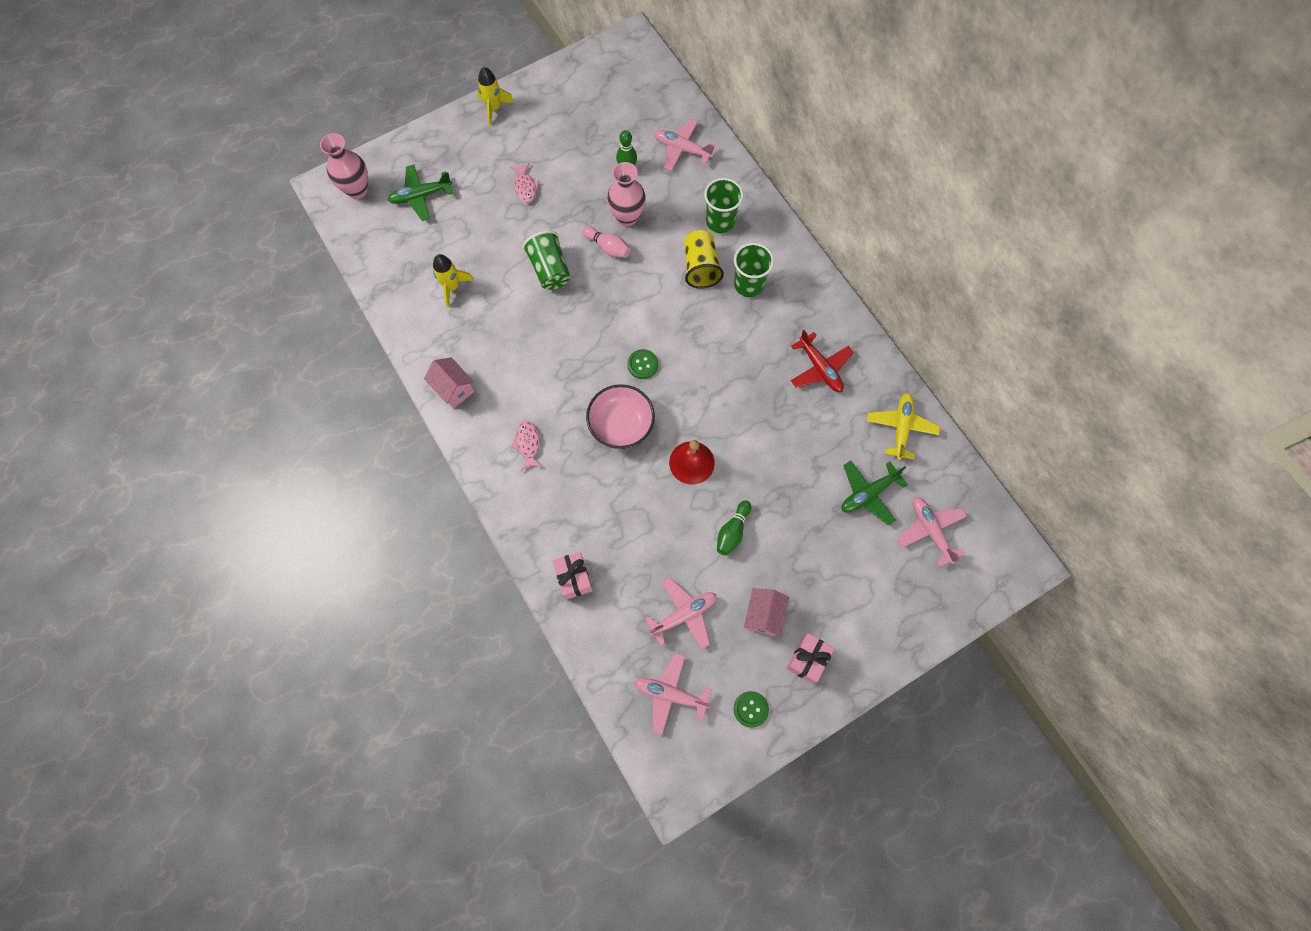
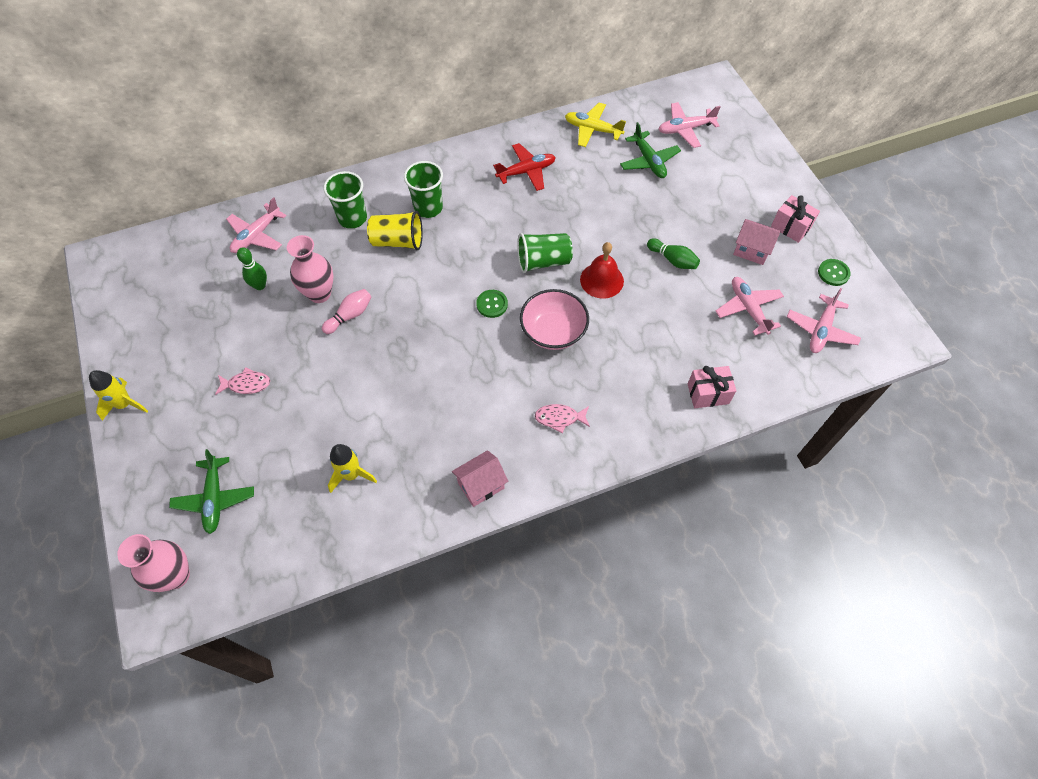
camera: 80 degrees left, 10 degrees down
green cup [522,231,570,290] -> green cup moved to [517,233,573,273]

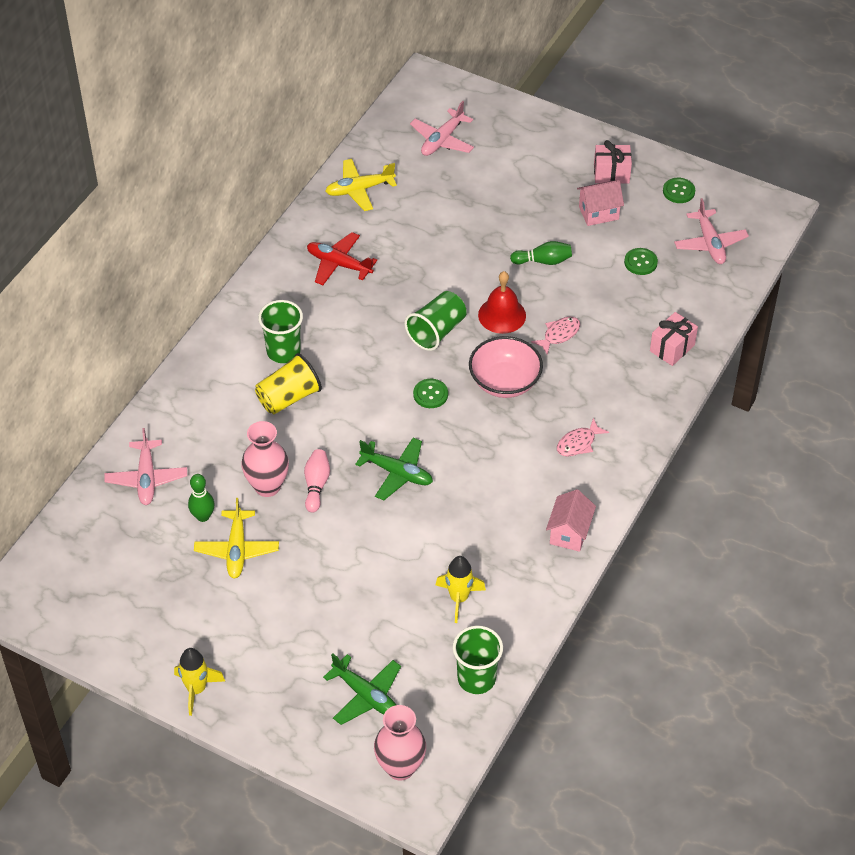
camera: 40 degrees left, 10 degrees down
pink fish [215,367,270,395] -> pink fish moved to [531,317,580,355]
green cup [324,171,367,229] -> green cup moved to [453,626,503,694]
red plane [493,143,556,191] -> red plane turned 90 degrees counterclockwise [307,232,377,285]
green plane [620,122,681,178] -> green plane moved to [355,438,433,500]
pink plane [716,277,784,335] -> green button [624,248,658,275]
none -> yellow plane [194,498,279,578]

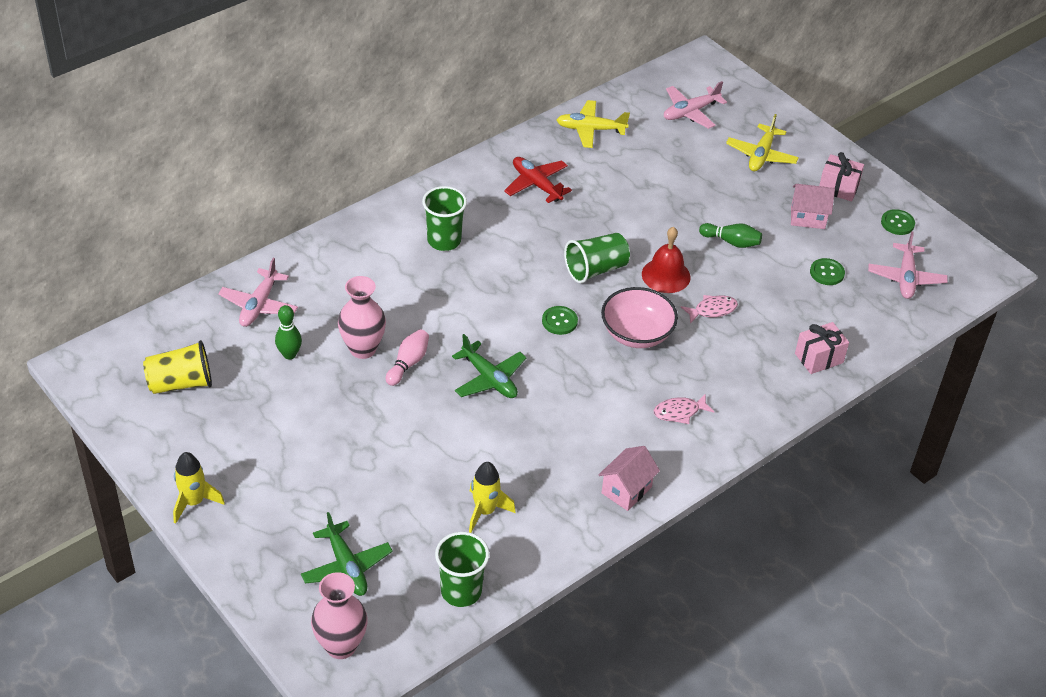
camera: 20 degrees right, 5 degrees down
yellow plane [194,498,279,578] -> yellow plane moved to [726,114,799,172]
yellow cup [255,353,322,414] -> yellow cup moved to [143,340,212,394]

